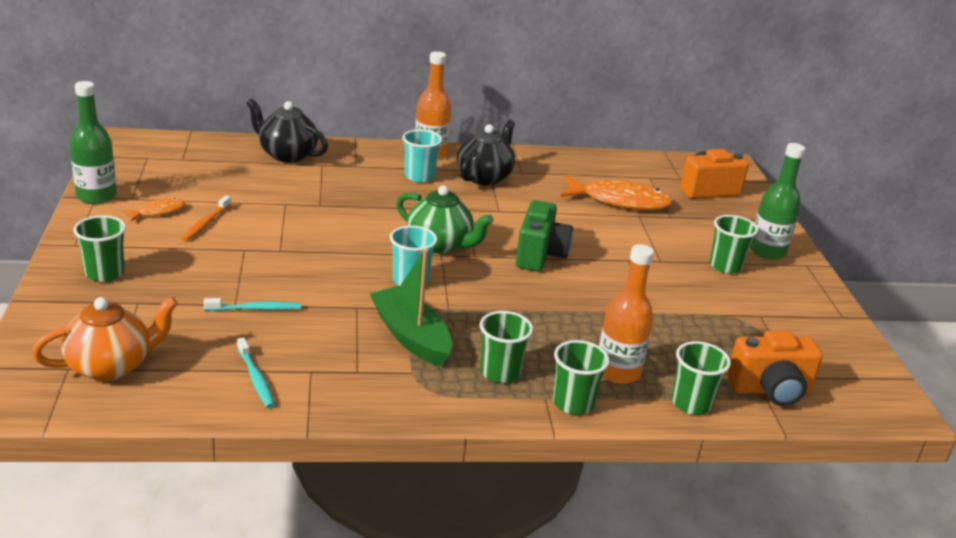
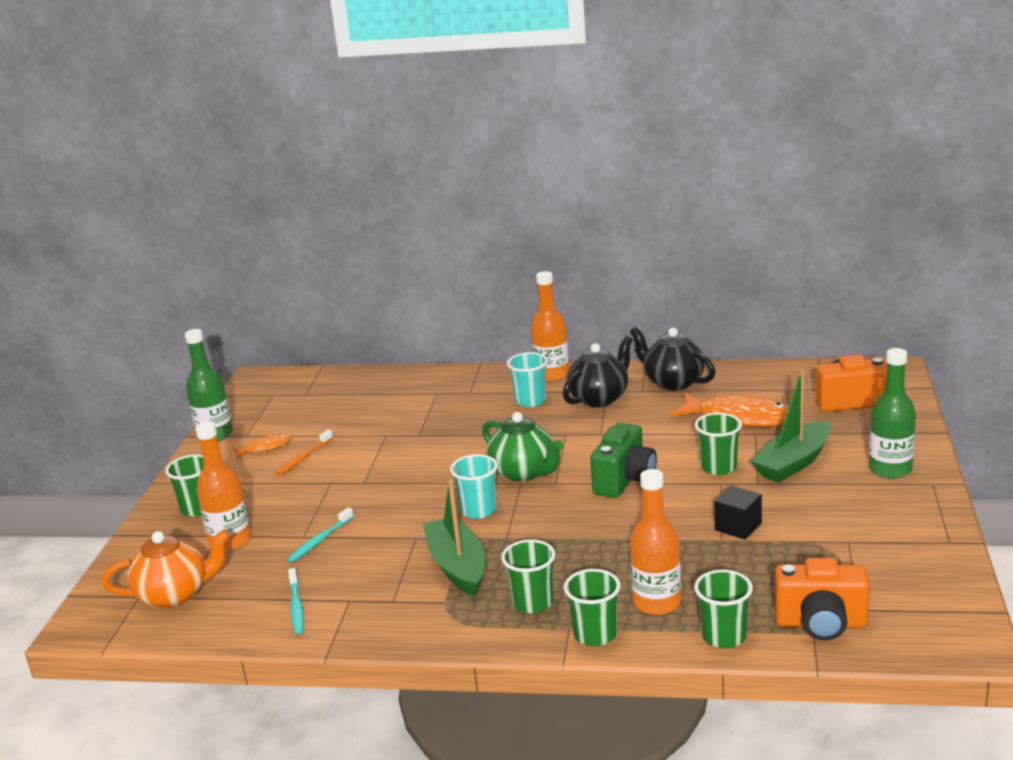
camera: 20 degrees right, 5 degrees down
turquoise toothbrush [204,298,301,311] -> turquoise toothbrush turned 120 degrees clockwise [287,507,354,563]
black teapot [247,99,328,163] -> black teapot moved to [630,327,716,391]
green cup [710,215,758,274] -> green cup moved to [695,413,742,475]
none -> orange bottle [195,421,251,551]
none -> black cube [714,486,762,540]
none -> green boat [750,370,831,483]

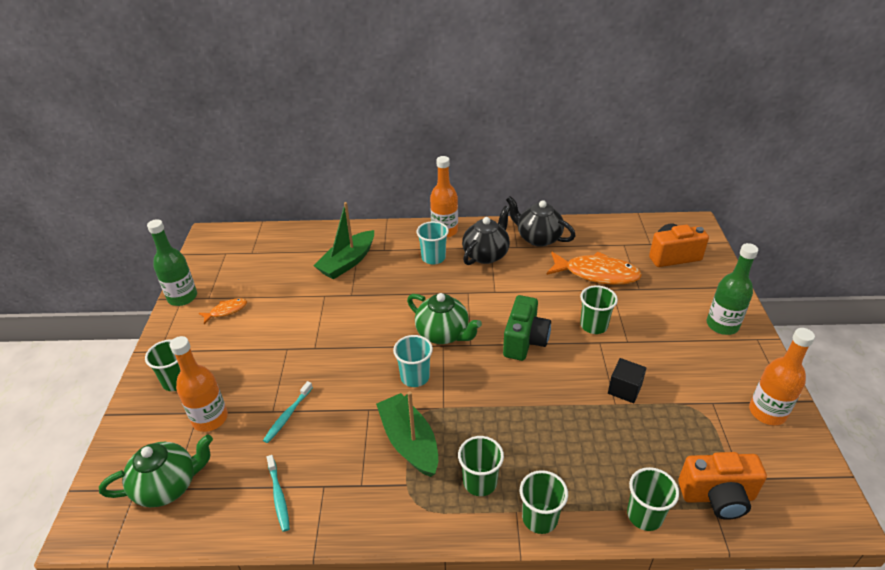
camera: 10 degrees left, 15 degrees up
orange teapot [102,530,230,608] -> green teapot [99,435,213,507]
orange toothbrush [276,430,333,476] -> none
orange bottle [630,469,681,615] -> orange bottle moved to [749,328,815,425]
green boat [750,370,831,483] -> green boat moved to [313,202,374,279]

